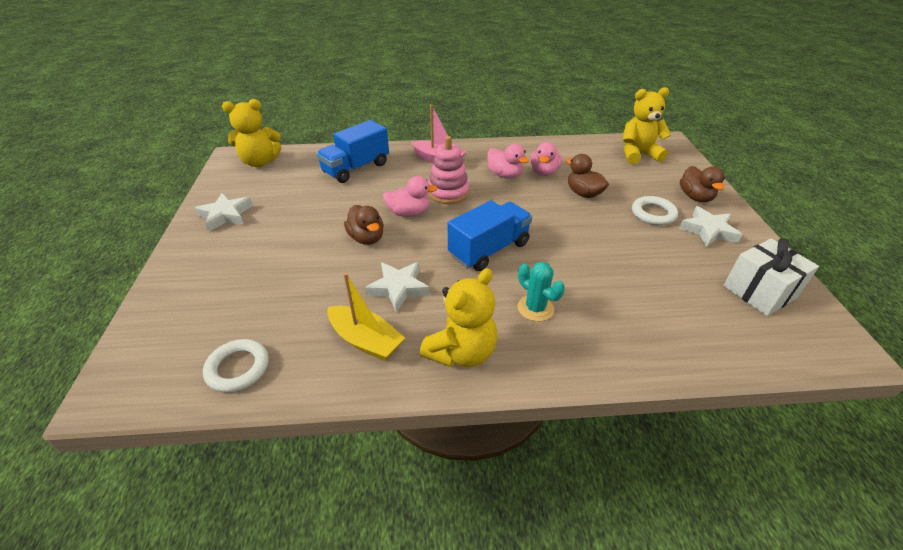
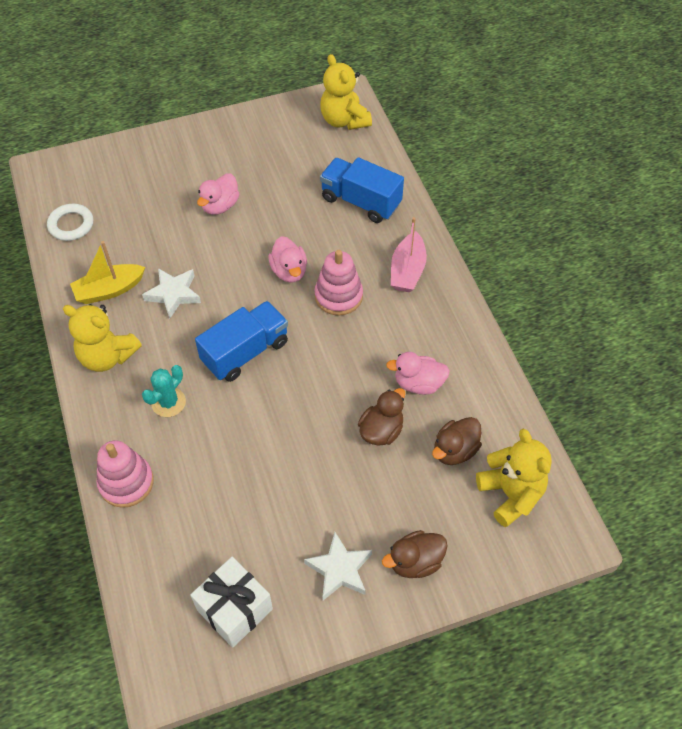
camera: 75 degrees right, 15 degrees up
white star [195,193,253,231] -> none
yellow boat [327,272,405,361] -> yellow boat turned 45 degrees clockwise [70,241,145,304]
brown duck [344,205,384,245] -> brown duck moved to [432,417,482,465]
blue truck [448,200,532,271] -> blue truck turned 75 degrees counterclockwise [195,301,288,382]
pink duck [487,144,529,178] -> pink duck moved to [197,173,239,215]
white ring [632,196,678,226] -> none
none -> pink stacking toy [96,440,154,508]

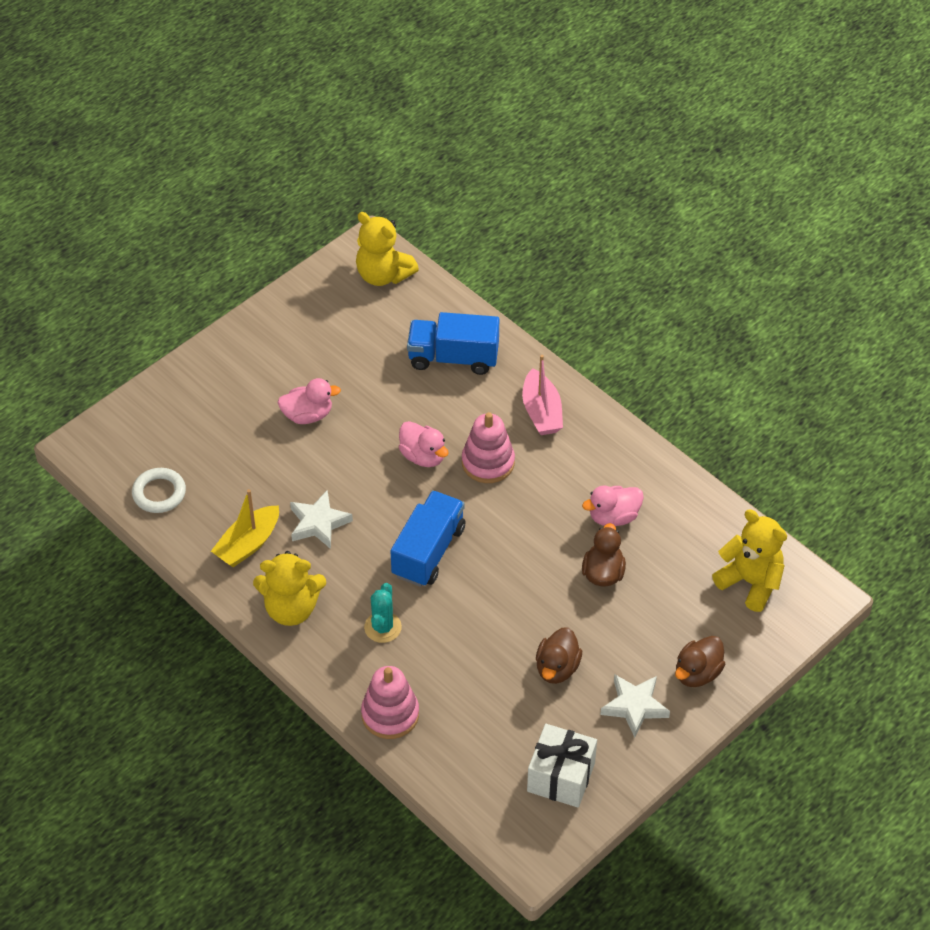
camera: 25 degrees left, 5 degrees down
pink duck [197,173,239,215] -> pink duck turned 105 degrees counterclockwise [277,378,341,424]
brown duck [432,417,482,465] -> brown duck moved to [536,627,582,684]

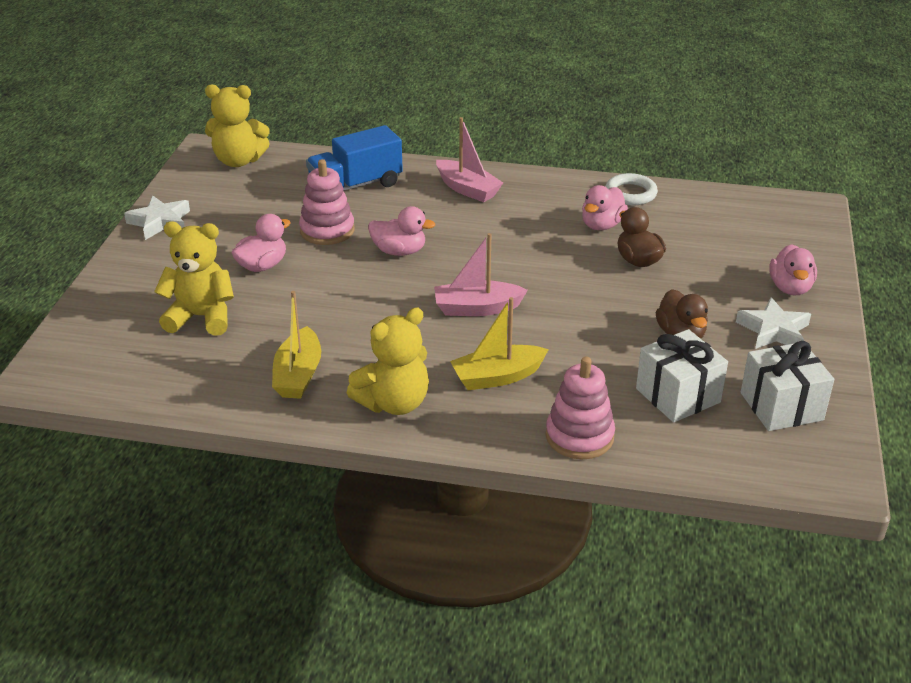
camera: 35 degrees left, 15 degrees down
white ring [132,468,186,513] -> white ring moved to [605,173,658,205]
white star [290,490,353,549] -> white star moved to [124,195,190,240]
turquoise cactus [364,583,402,643] -> yellow boat [450,297,549,390]
blue truck [390,490,466,587] -> pink boat [434,233,528,316]
pink stacking toy [462,412,515,483] -> pink stacking toy moved to [299,159,355,245]
brown duck [675,636,725,687] -> pink duck [769,244,817,296]
yellow teddy bear [712,509,787,612] -> yellow teddy bear moved to [154,221,234,336]
none -> white gift [636,329,728,423]

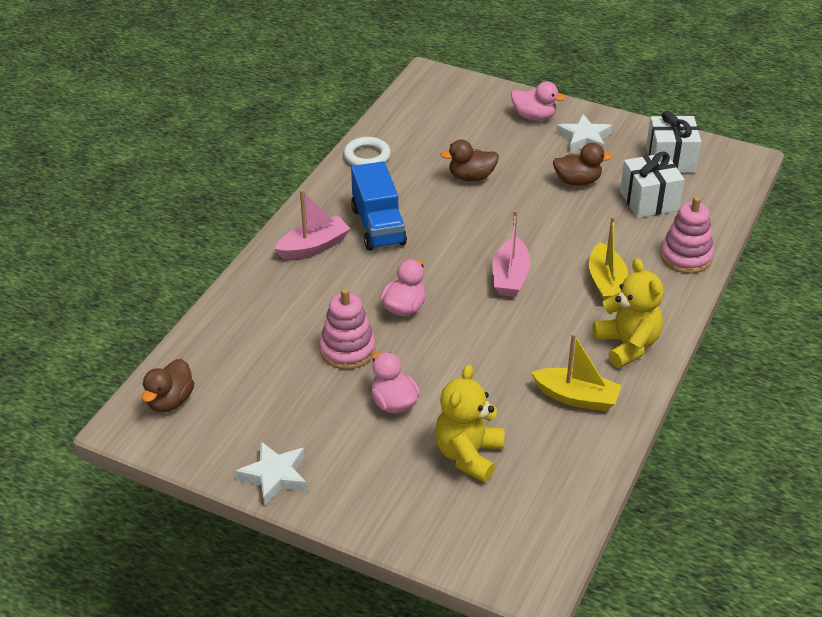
camera: 75 degrees left, 5 degrees up
yellow teddy bear [205,84,270,167] -> brown duck [142,359,194,412]
blue truck [306,125,403,191] -> blue truck moved to [351,161,407,251]
pink duck [582,185,628,230] -> none

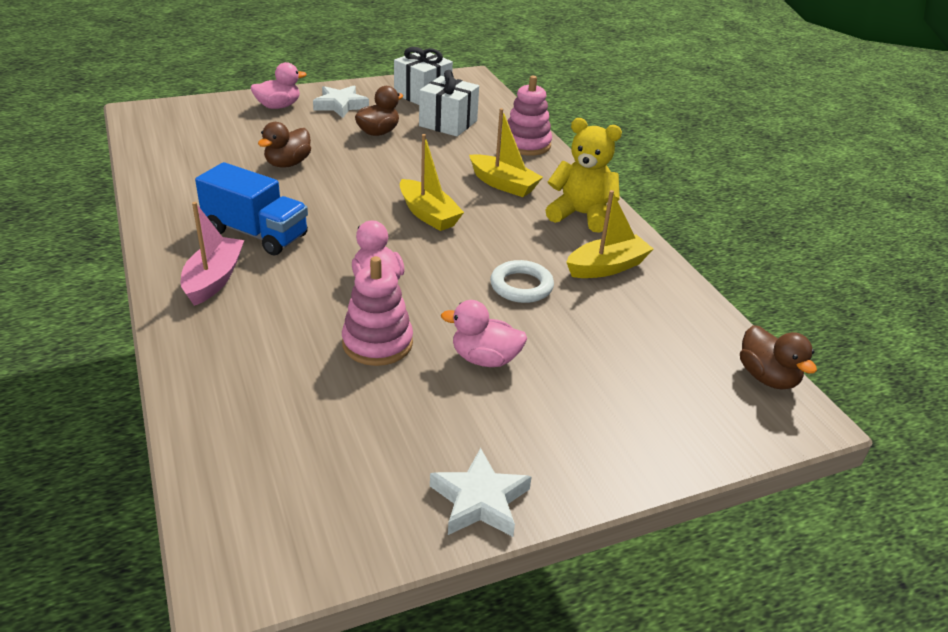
camera: 50 degrees left, 5 degrees down
brown duck [142,359,194,412] -> brown duck moved to [740,325,817,390]
white ring [344,137,391,166] -> white ring moved to [490,260,554,303]
yellow teddy bear [435,364,505,483] -> none
pink boat [492,210,531,297] -> yellow boat [400,134,464,231]

